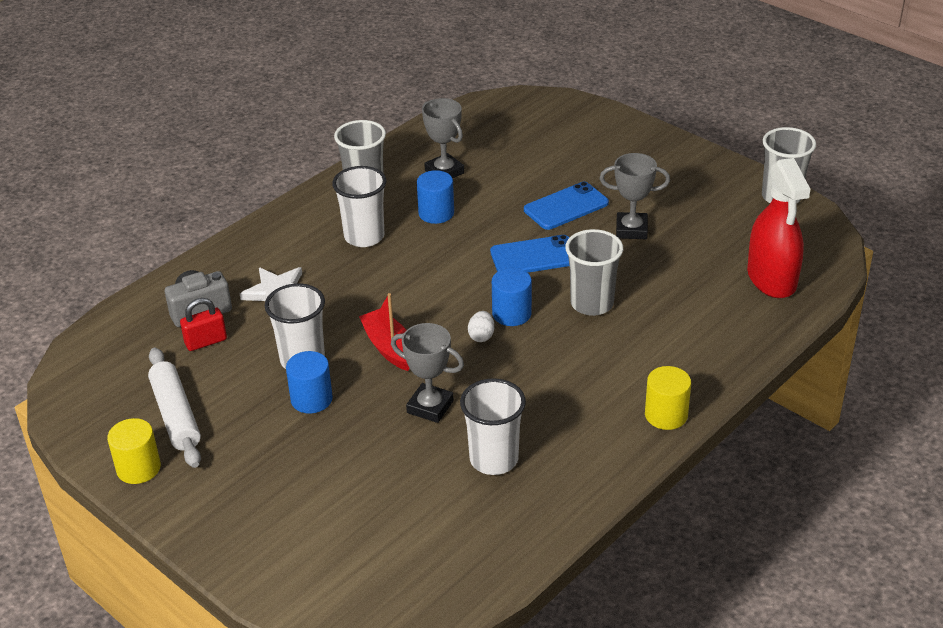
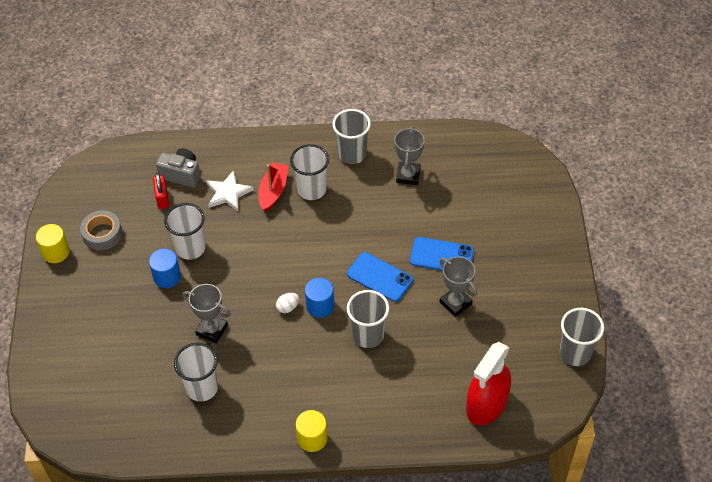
camera: 45 degrees right, 15 degrees up
white rolling pin [148,348,201,468] -> grey tape [80,210,122,250]
red padlock [180,298,227,351] -> red padlock turned 60 degrees clockwise [153,172,169,209]
red boat [359,293,409,371] -> red boat moved to [258,163,289,212]
grey trophy [391,323,464,423] -> grey trophy turned 45 degrees counterclockwise [183,284,231,343]
blue cylinder [417,170,454,224] -> none

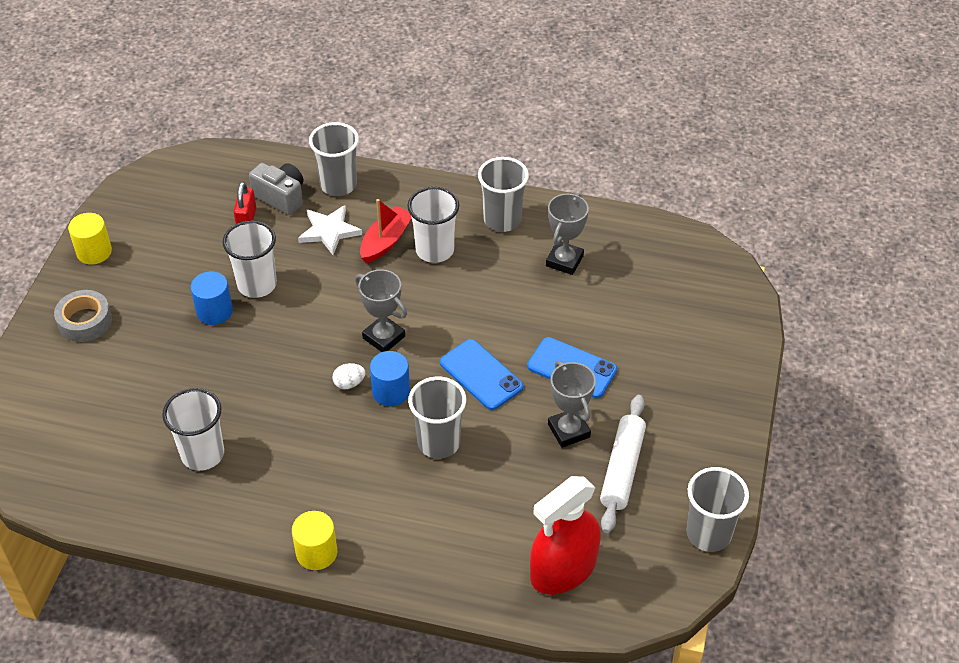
camera: 15 degrees right, 5 degrees down
grey tape [80,210,122,250] -> grey tape moved to [54,290,112,342]
grey trophy [183,284,231,343] -> grey trophy moved to [355,269,407,352]
none -> grey cup [309,122,359,196]
none -> white rolling pin [600,395,646,533]

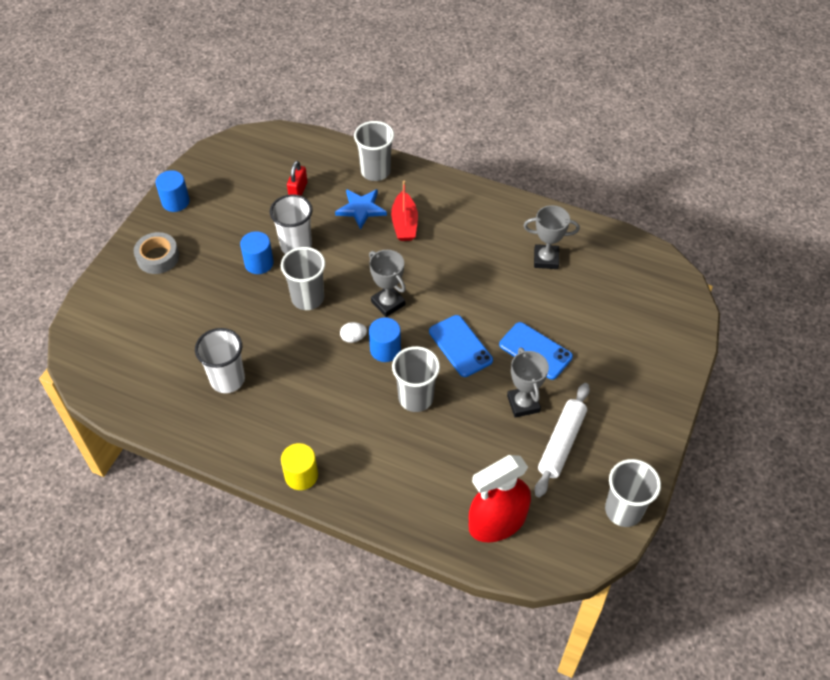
camera: 10 degrees right, 5 degrees up
yellow cylinder [68,213,112,265] -> blue cylinder [155,170,190,212]
grey camera [249,163,303,215] -> none
white star [298,205,362,255] -> blue star [335,189,387,230]
red boat [360,199,412,263] -> red boat turned 135 degrees clockwise [391,181,418,241]
white cup [407,187,459,263] -> none
grey cup [478,157,529,232] -> grey cup moved to [281,247,325,310]
grey trophy [546,193,589,275] -> grey trophy turned 60 degrees clockwise [523,205,580,269]

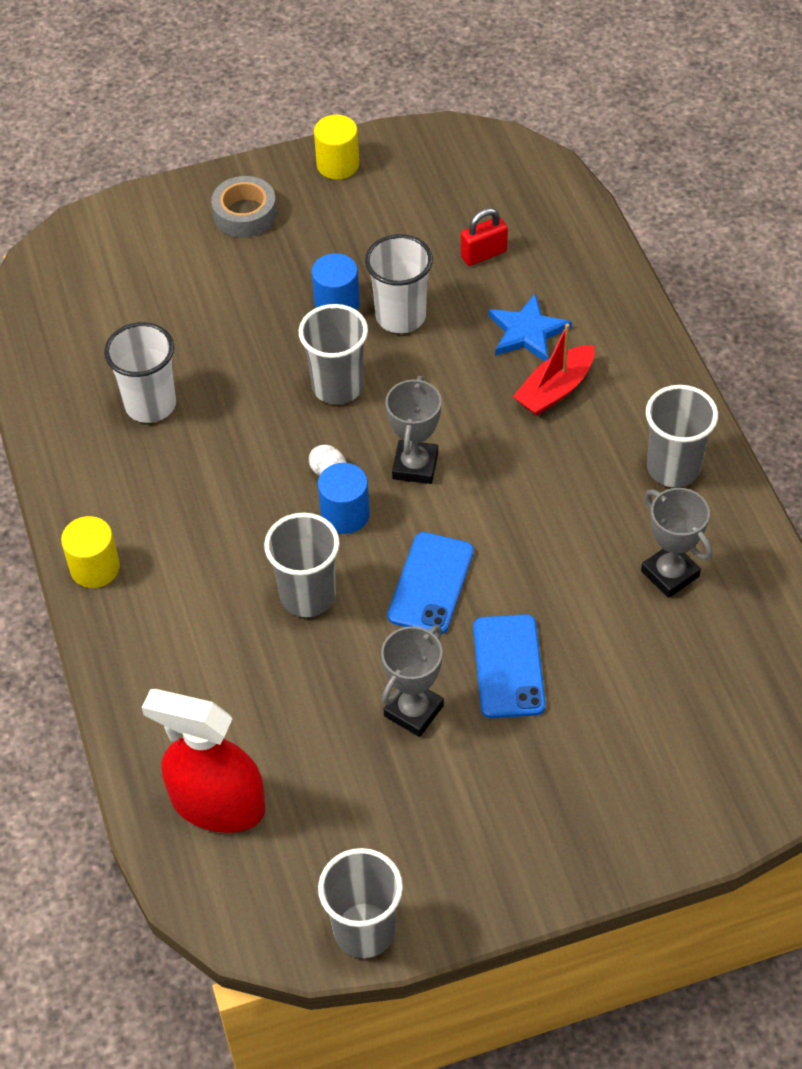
camera: 50 degrees right, 0 degrees up
blue cylinder [155,170,190,212] -> yellow cylinder [314,115,359,179]
grey cup [354,121,394,181] -> grey cup moved to [646,385,718,487]
white rolling pin [535,383,590,497] -> none

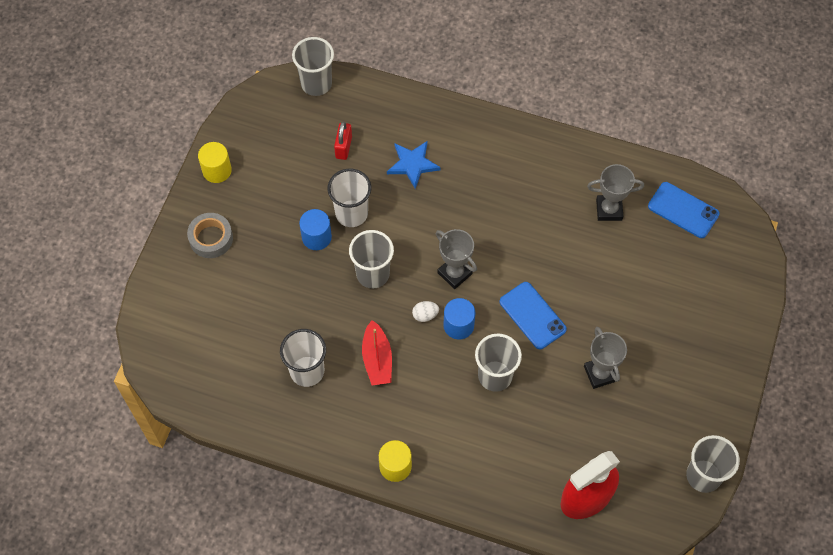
camera: 55 degrees left, 10 degrees up
blue phone [473,614,546,718] -> blue phone moved to [648,182,720,238]
red boat [513,323,595,416] -> red boat moved to [362,320,392,385]
grey cup [646,385,718,487] -> grey cup moved to [292,37,334,96]

